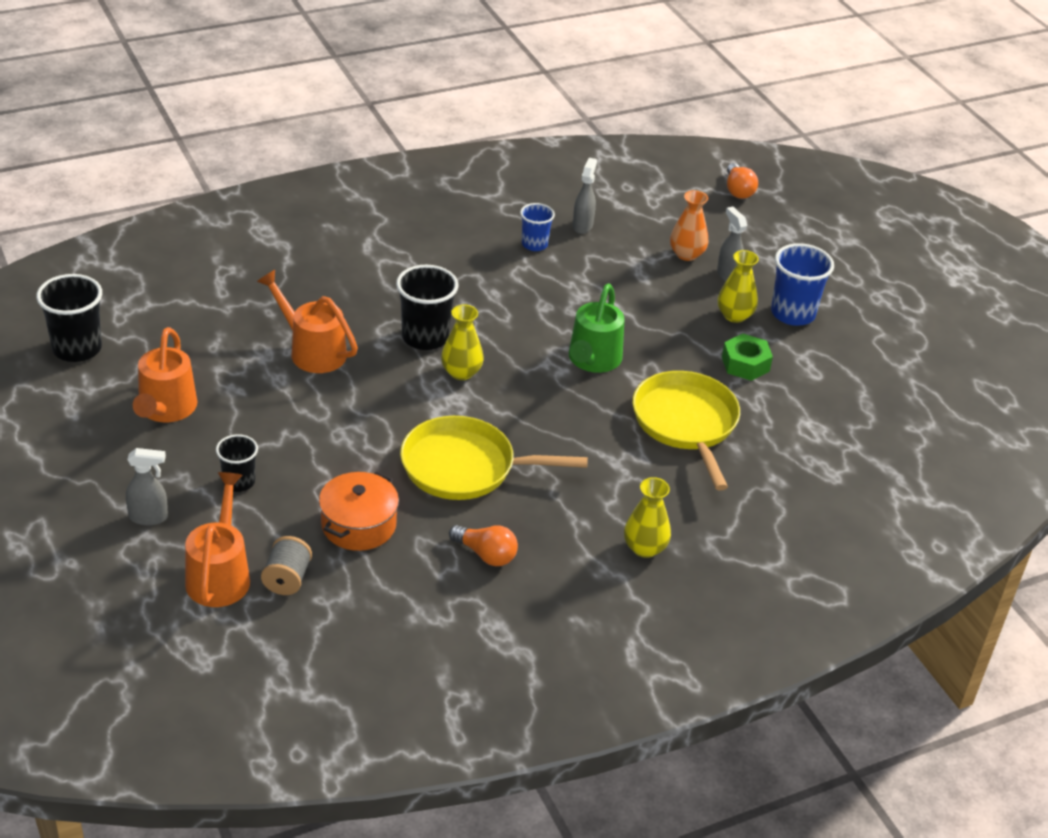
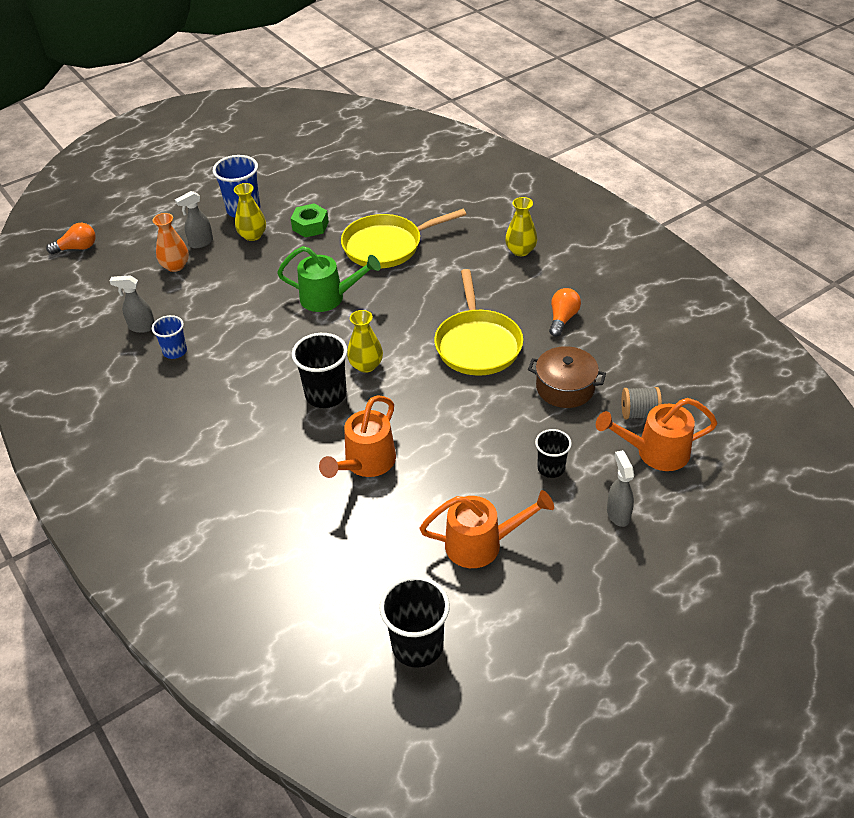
camera: 95 degrees left, 5 degrees up
orange pot [319,472,399,551] -> brown pot [528,346,606,408]

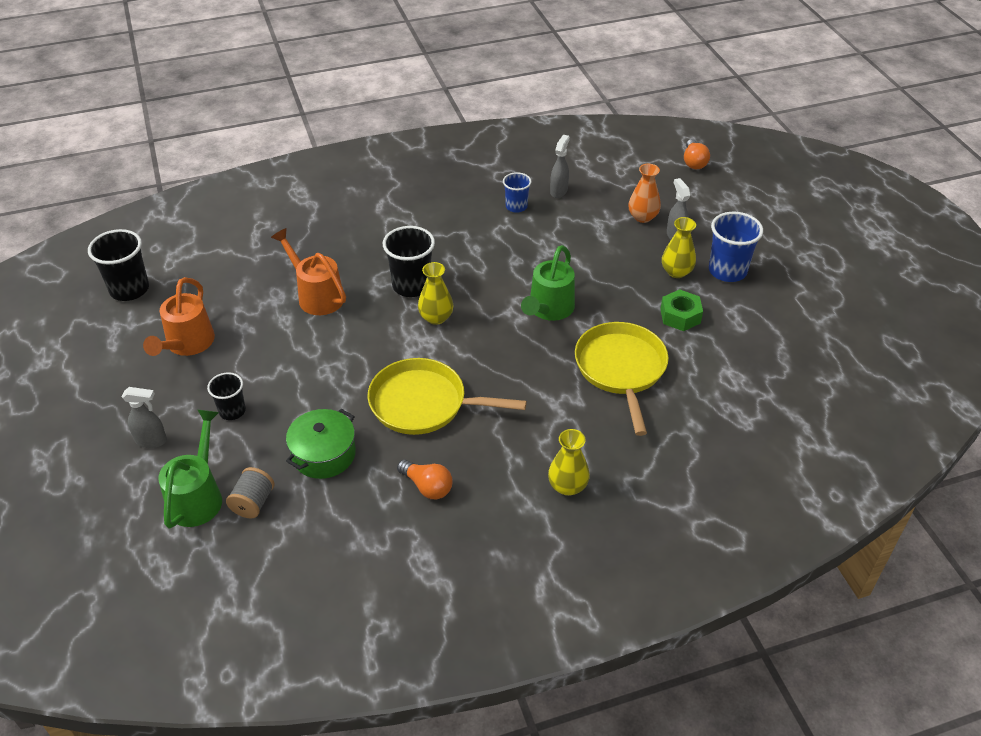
camera: 105 degrees right, 0 degrees up
brown pot [528,346,606,408] -> green pot [286,409,356,479]
orange watering can [596,398,717,471] -> green watering can [158,410,222,529]

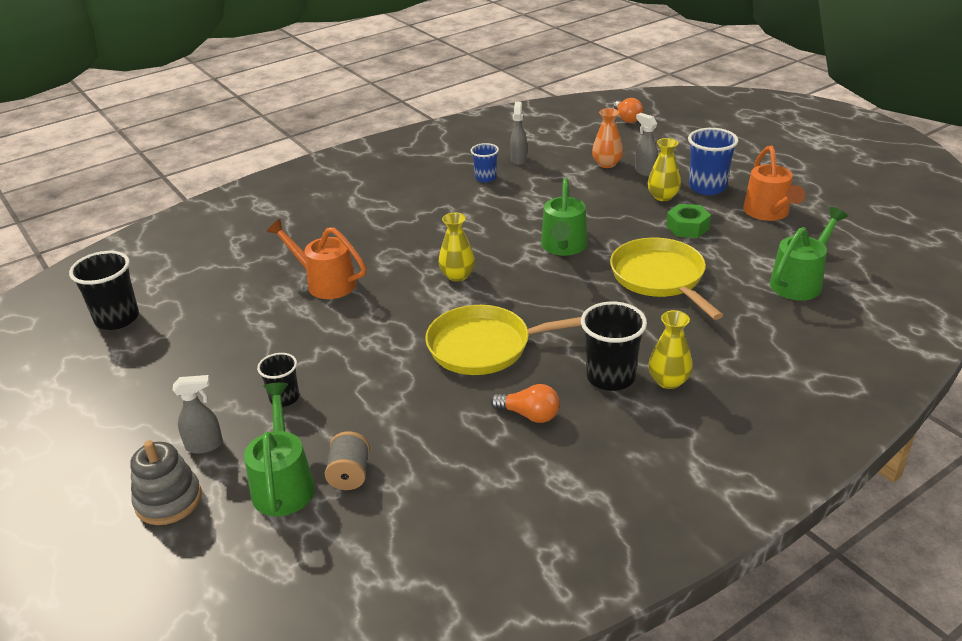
camera: 15 degrees left, 10 degrees down
orange watering can [143,277,215,356] -> orange watering can moved to [743,146,805,221]
green pot [286,409,356,479] -> none
black cup [383,226,435,297] -> black cup moved to [581,302,647,391]
none -> grey stacking toy [130,440,202,525]
none -> green watering can [770,207,848,300]

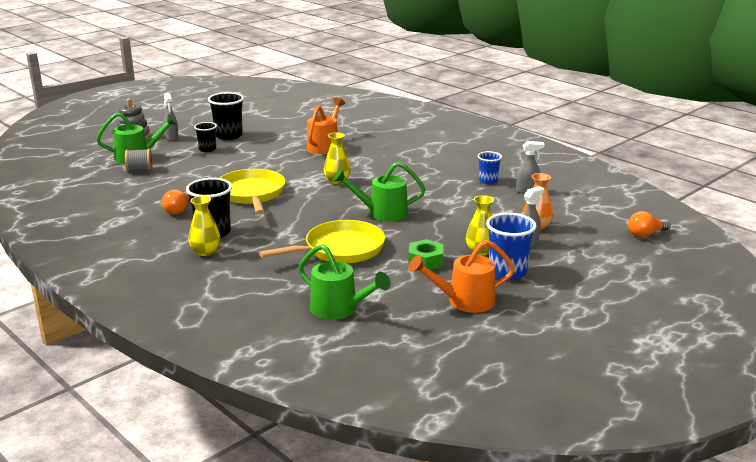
camera: 80 degrees right, 10 degrees down
black cup [69,251,139,330] -> black cup moved to [208,92,244,140]

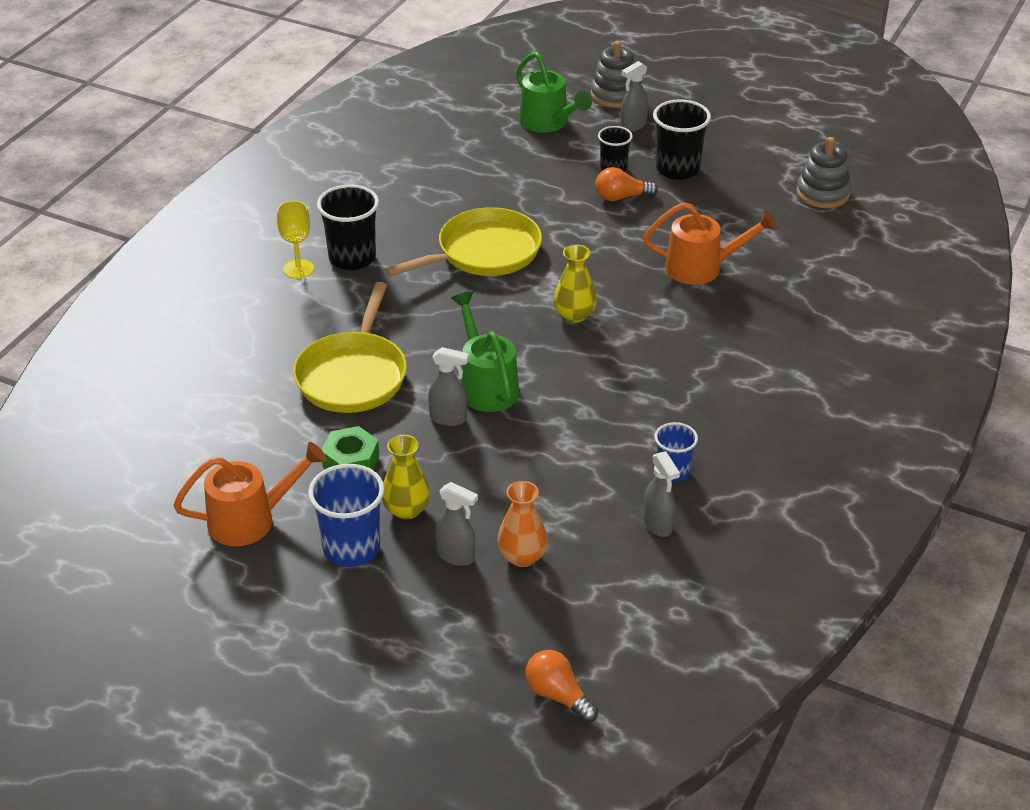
camera: 70 degrees right, 15 degrees up
grey spool [125,149,152,172] -> none
orange light bulb [162,190,190,214] -> orange light bulb moved to [596,167,658,201]
yellow vase [188,196,221,256] -> yellow goblet [277,201,314,279]
yellow pan [259,220,385,263] -> yellow pan turned 60 degrees clockwise [293,282,407,413]
green watering can [298,244,391,320] -> none
orange watering can [409,240,515,313] -> orange watering can turned 105 degrees clockwise [173,442,327,546]
none -> grey spray bottle [428,347,469,426]
none -> grey stacking toy [797,137,851,208]

